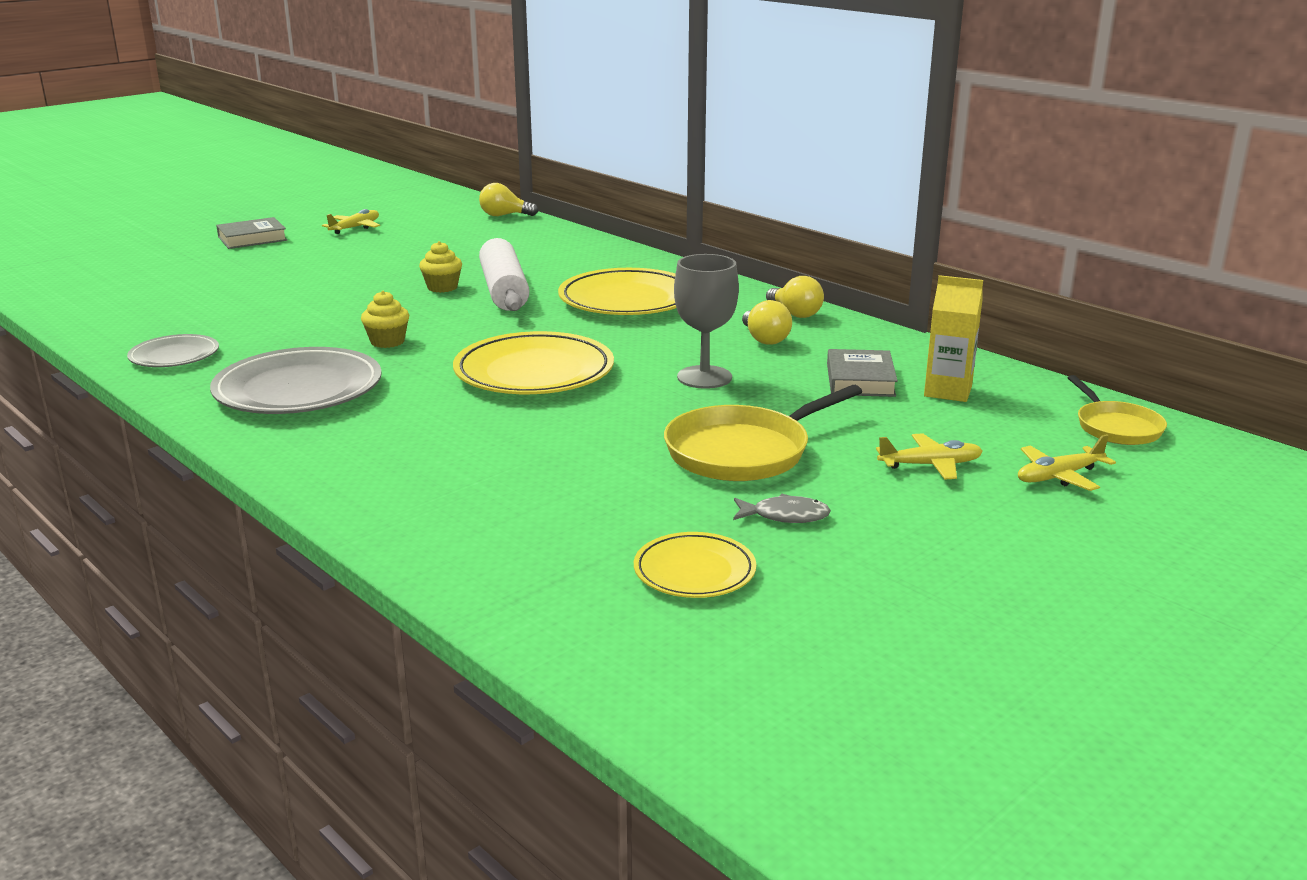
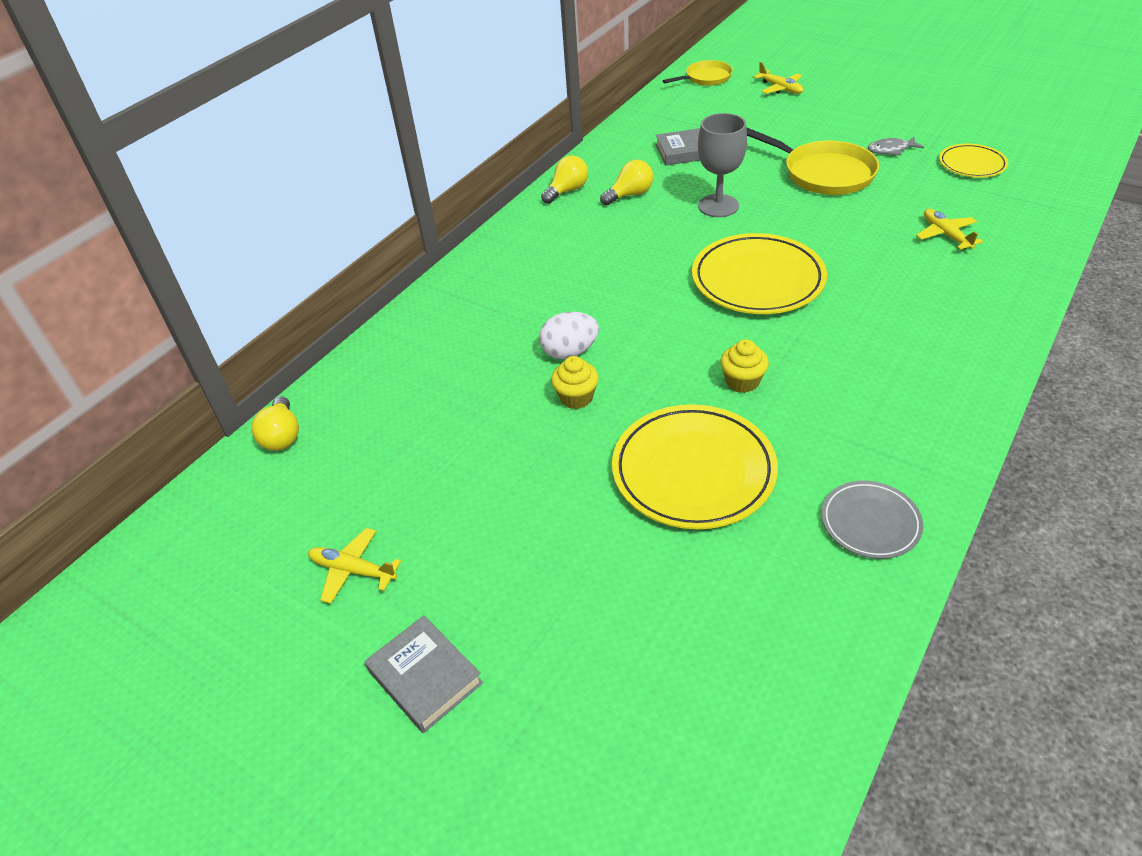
camera: 100 degrees left, 20 degrees up
grey plate [210,347,382,414] -> none
white rolling pin [479,238,530,311] -> white egg [539,312,599,359]
yellow plate [558,268,676,315] -> yellow plate moved to [612,404,778,529]
grey fish [733,494,831,523] -> grey fish turned 90 degrees counterclockwise [868,137,924,155]
yellow plane [876,433,983,480] -> yellow plane moved to [916,209,983,250]
yellow carton [924,275,983,402] -> none

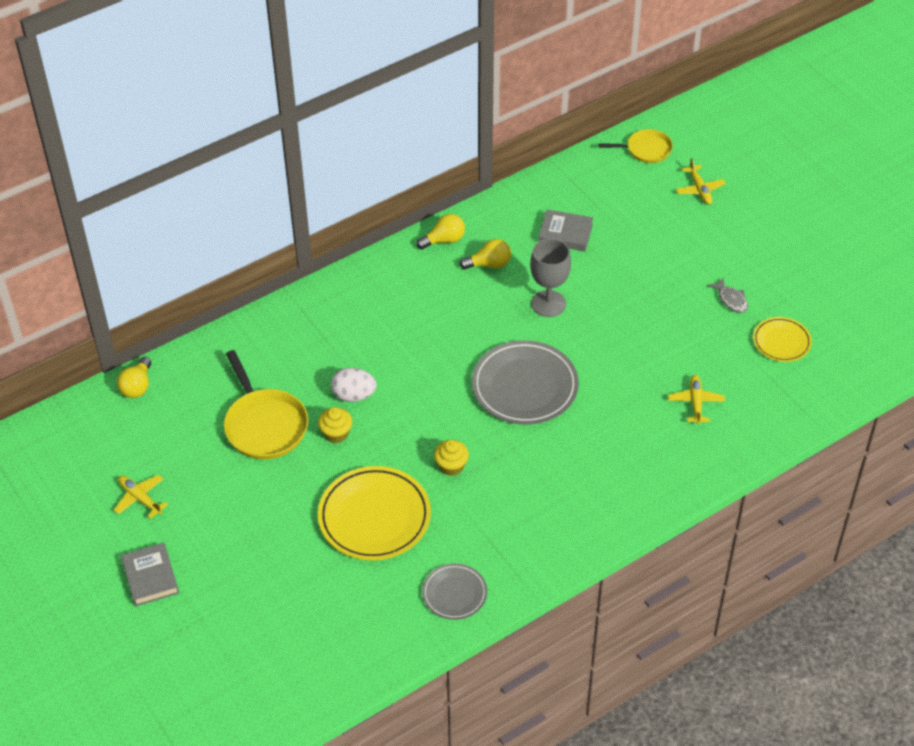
camera: 20 degrees right, 5 degrees up
yellow plate [692,233,827,314] -> grey plate [472,340,579,424]
yellow pan [746,127,879,195] -> yellow pan moved to [224,350,308,459]
grey fish [868,137,924,155] -> grey fish turned 135 degrees counterclockwise [707,277,748,313]

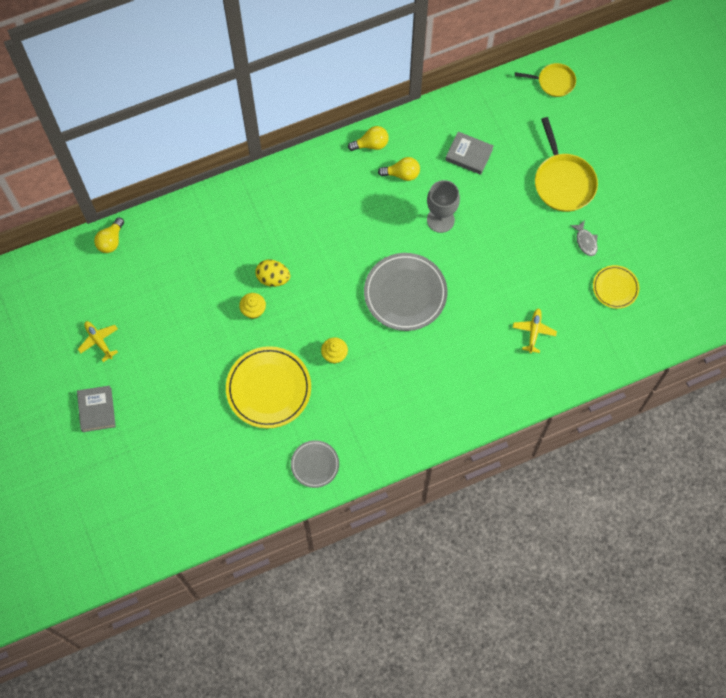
camera: 10 degrees right, 20 degrees up
yellow pan [224,350,308,459] -> yellow pan moved to [535,117,598,212]
white egg [331,368,377,402] -> yellow egg [255,260,290,287]
yellow plane [676,158,726,204] -> none

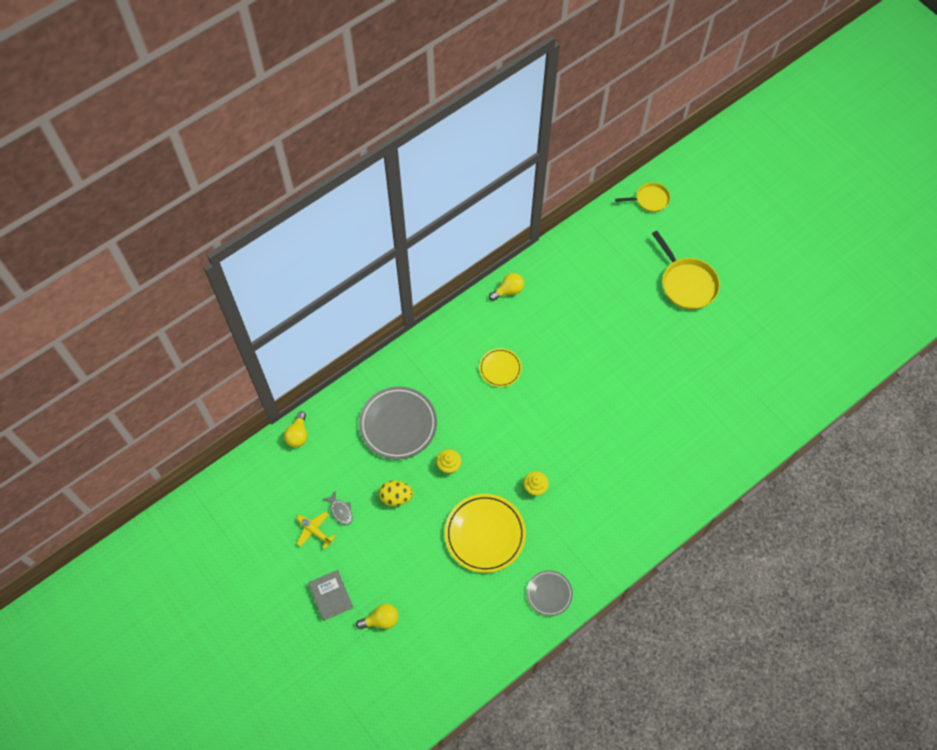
camera: 15 degrees left, 5 degrees down
yellow egg [255,260,290,287] -> yellow egg moved to [379,481,413,506]
grey plate [364,253,447,331] -> grey plate moved to [359,386,437,460]
yellow light bulb [378,157,420,181] -> yellow light bulb moved to [356,604,398,629]
grey goblet [427,180,460,233] -> none
grey book [446,132,493,175] -> none
yellow plane [513,308,557,354] -> none
grey fish [570,220,598,256] -> grey fish moved to [323,490,353,525]
yellow plate [593,265,639,309] -> yellow plate moved to [479,348,522,387]

